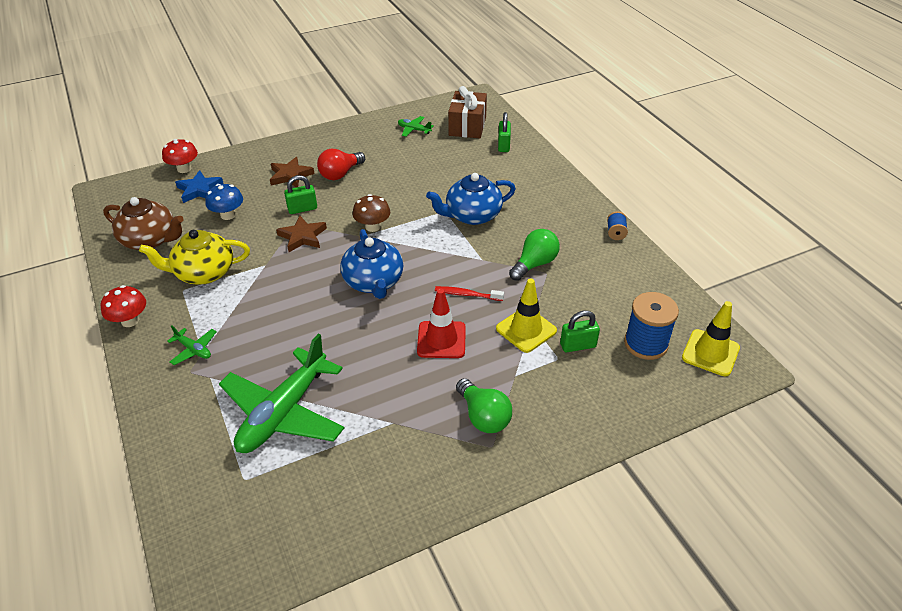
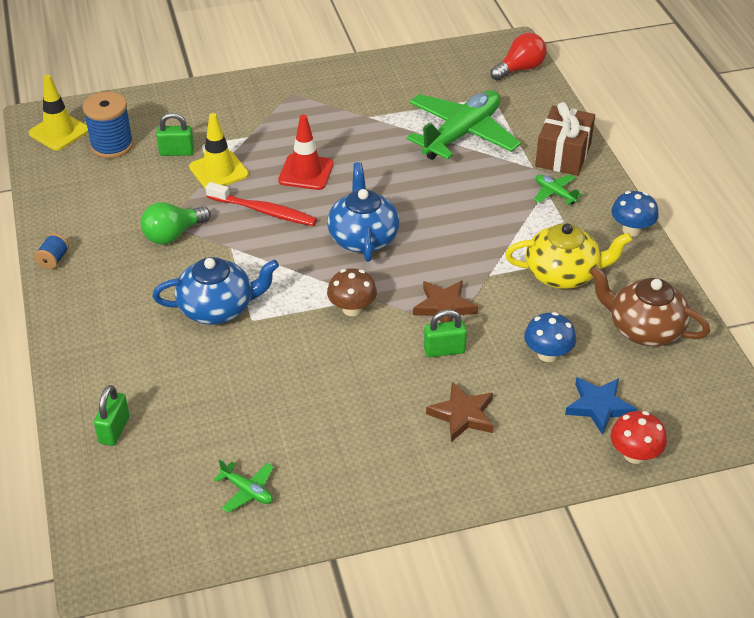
camera: 170 degrees left, 0 degrees up
red mushroom [101,285,146,327] -> blue mushroom [611,191,659,236]
red light bulb [317,149,365,180] -> red light bulb moved to [491,33,547,81]
red toothbrush [435,286,504,301] -> red toothbrush [206,182,317,226], size x1.54
brown gift [448,86,487,138] -> brown gift moved to [535,102,595,176]
green light bulb [456,378,512,433] -> none

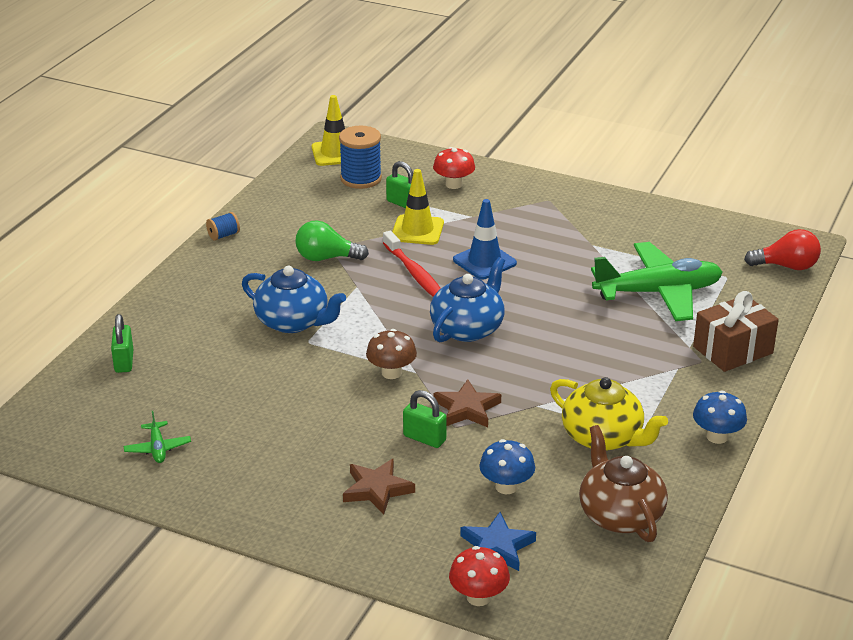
camera: 40 degrees right, 10 degrees down
green padlock [94,385,130,446] -> green padlock turned 60 degrees counterclockwise [111,314,133,373]
red traffic cone [278,115,333,190] -> blue traffic cone [453,199,517,279]
green plane [534,175,583,205] -> none
none -> red mushroom [433,147,475,189]

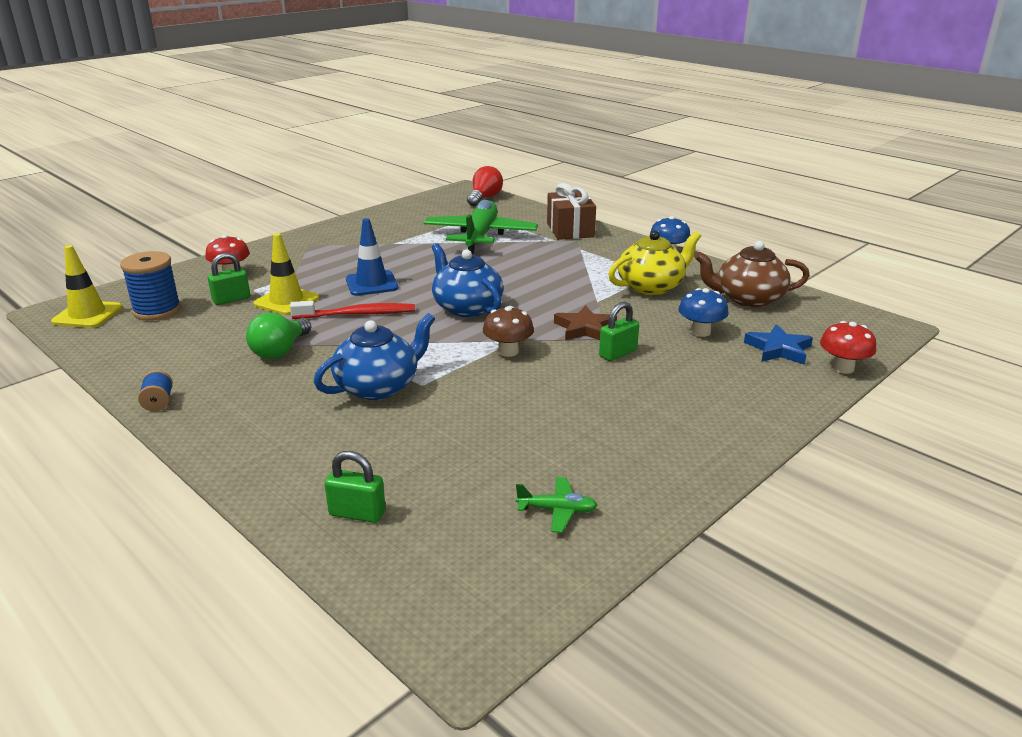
camera: 70 degrees left, 5 degrees down
brown star [343,458,415,515] -> none

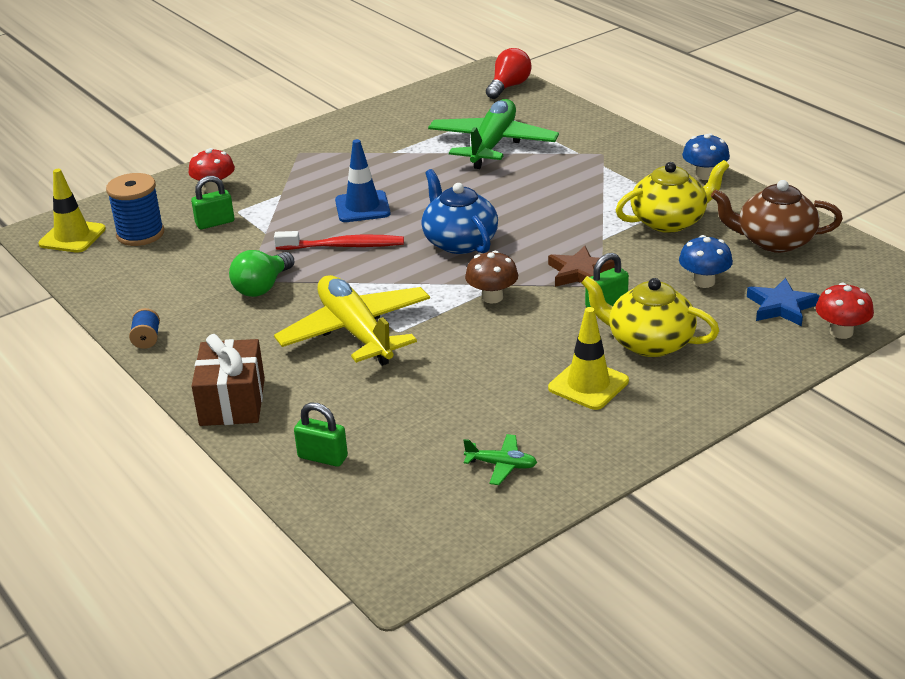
camera: 10 degrees right, 5 degrees up
yellow traffic cone [254,233,319,315] -> yellow traffic cone moved to [548,307,629,410]
blue teapot [314,313,435,400] -> yellow plane [274,275,430,366]
brown gift [547,183,596,240] -> brown gift moved to [192,334,265,426]
none -> yellow teapot [582,276,719,357]

